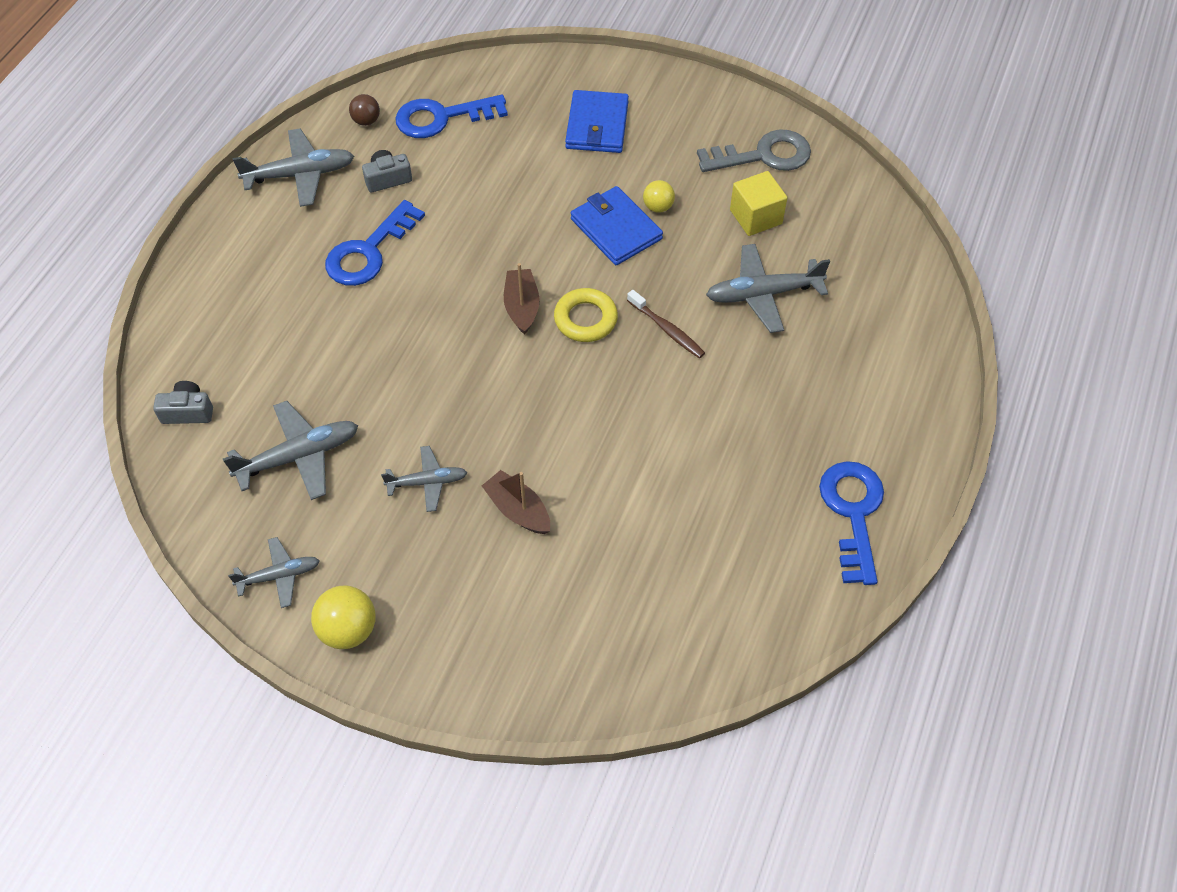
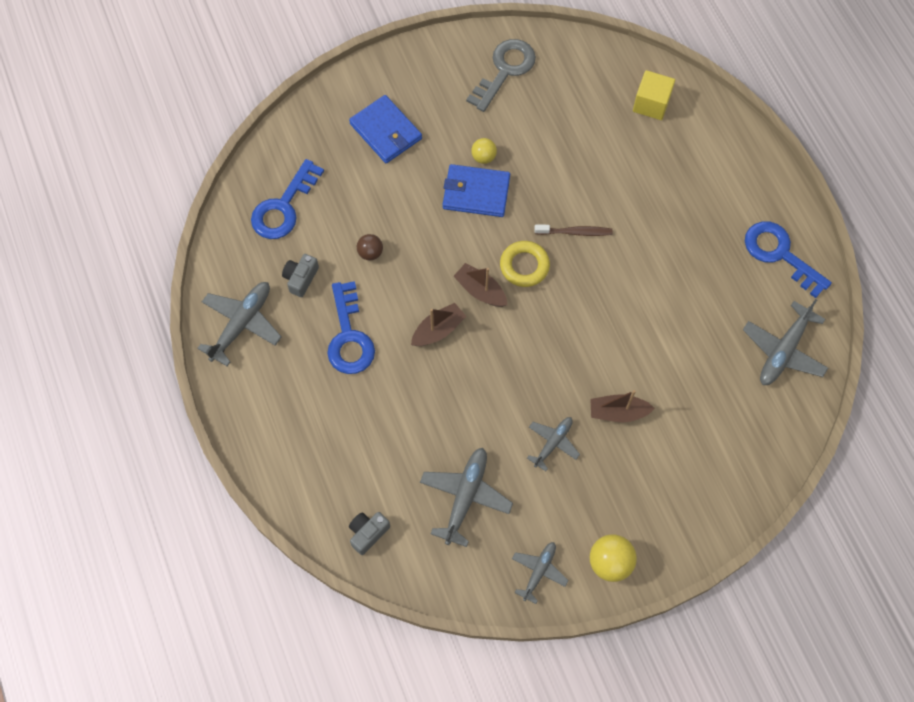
camera: 45 degrees left, 10 degrees up
brown ball [349,94,380,126] -> brown ball moved to [357,234,383,261]
grey plane [706,244,830,333] -> grey plane moved to [743,299,828,385]
yellow cube [730,171,787,236] -> yellow cube moved to [633,70,675,120]
none -> brown boat [411,303,466,346]

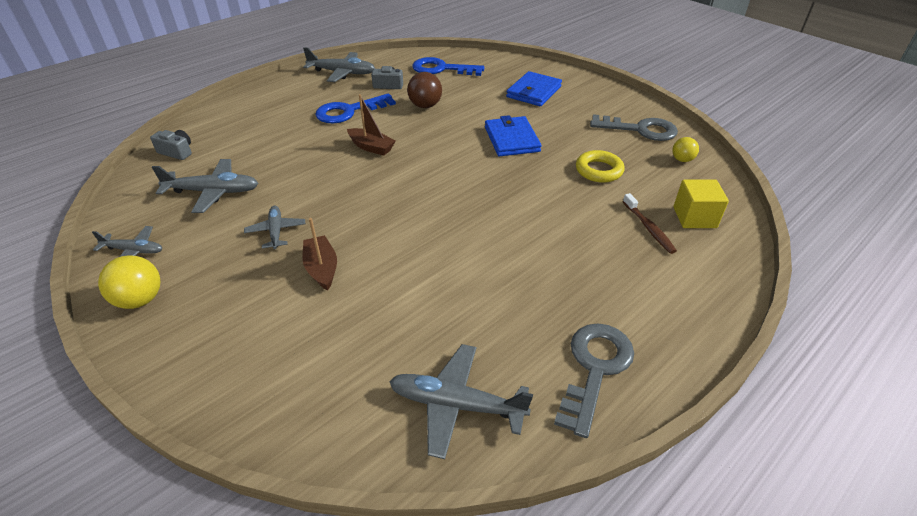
camera: 70 degrees right, 25 degrees down
brown ball [357,234,383,261] -> brown ball [407,72,442,108], size x1.60
brown boat [453,263,507,307] -> none
yellow ball [471,138,497,164] -> yellow ball moved to [672,137,699,162]
yellow ring [500,241,550,287] -> yellow ring moved to [576,150,625,183]
grey plane [527,417,580,471] -> grey plane turned 120 degrees counterclockwise [244,206,305,249]
brown toothbrush [534,225,612,236] -> brown toothbrush moved to [623,193,677,254]
blue key [745,221,832,298] -> grey key [554,323,634,438]

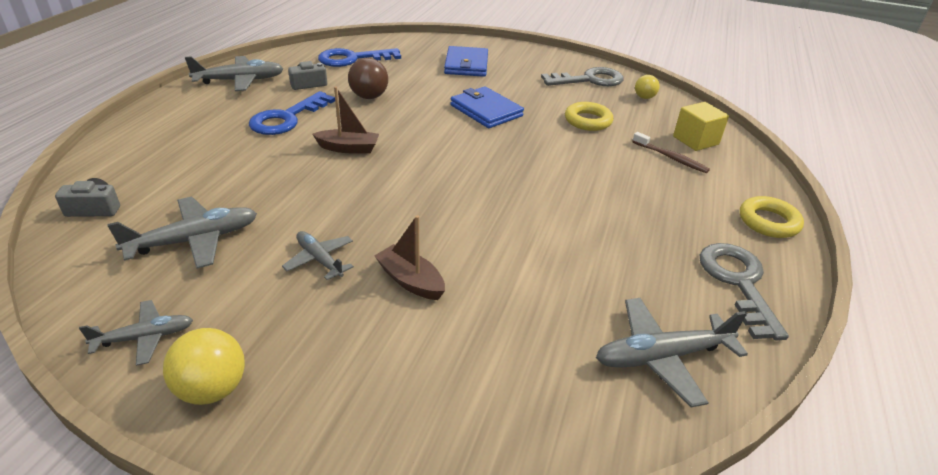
camera: 30 degrees left, 5 degrees down
none -> yellow ring [740,196,804,238]

